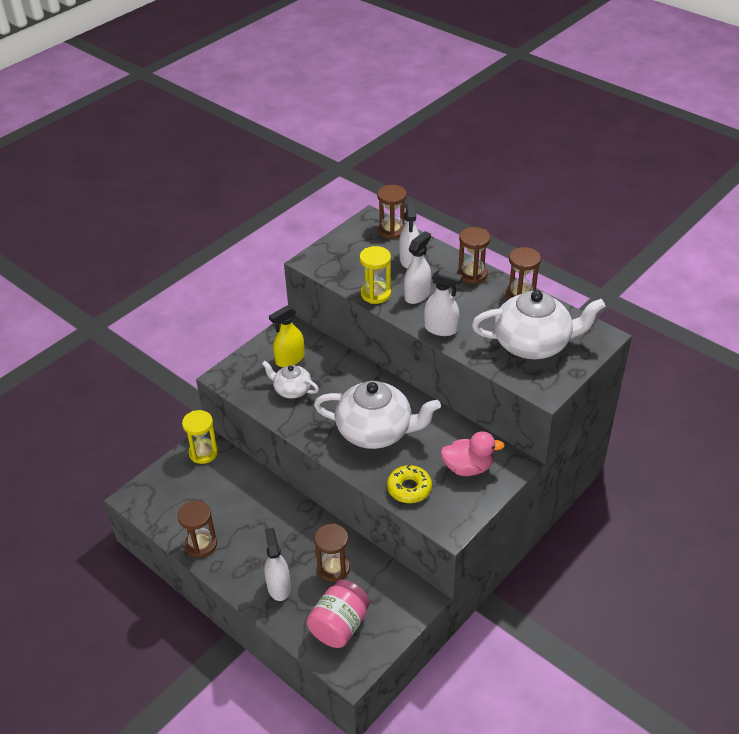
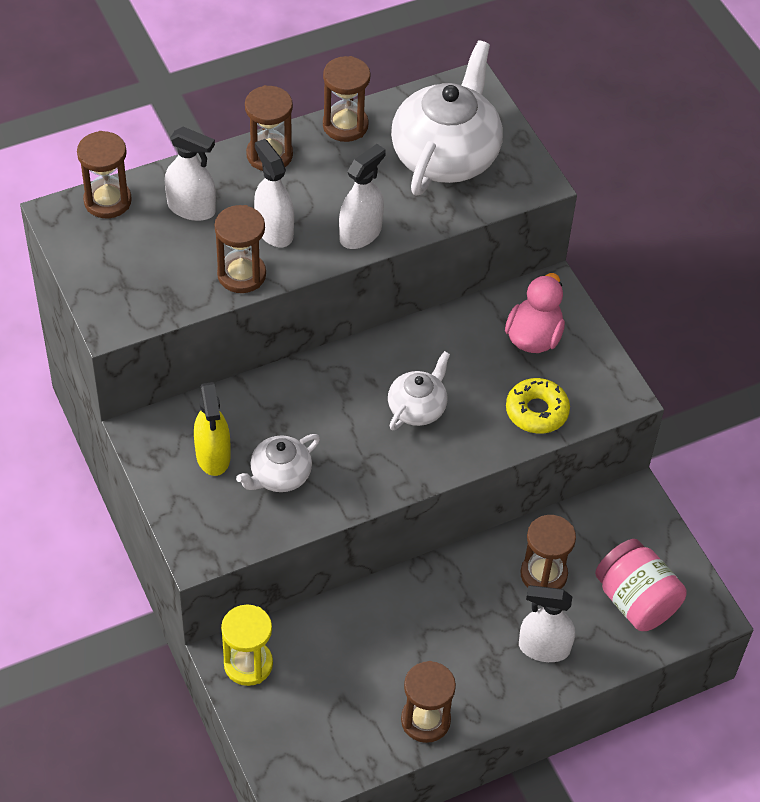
camera: 70 degrees left, 10 degrees up
white teapot [314,381,441,449] -> white teapot [388,351,450,430], size x0.52
yellow hourglass [360,246,391,304] -> brown hourglass [215,205,266,293]

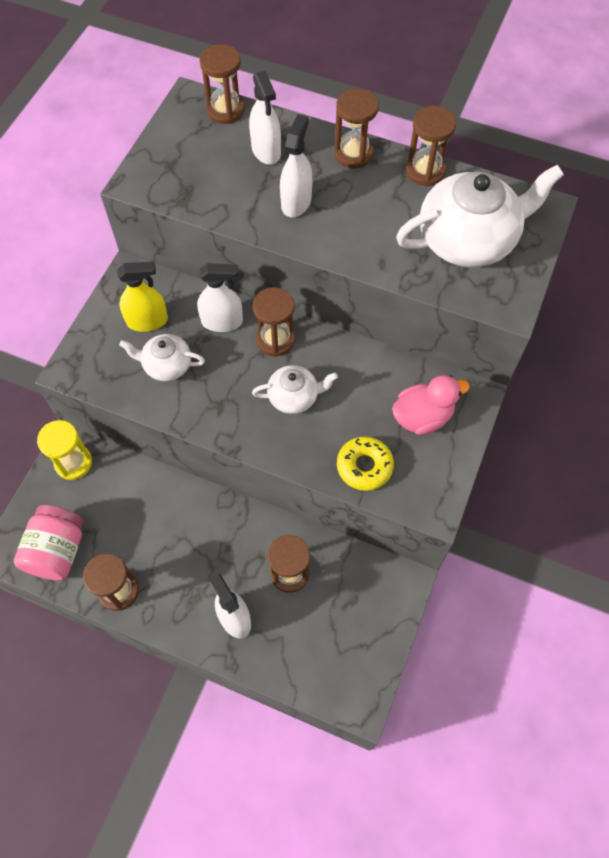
camera: 50 degrees right, 10 degrees up
yellow spray bottle [194,382,231,476] -> yellow spray bottle turned 135 degrees counterclockwise [117,261,168,332]
brown hourglass [215,205,266,293] -> brown hourglass moved to [253,287,295,357]
white spray bottle [339,144,386,249] -> white spray bottle moved to [197,263,243,332]
pink jar [595,539,687,631] -> pink jar moved to [14,505,83,580]

